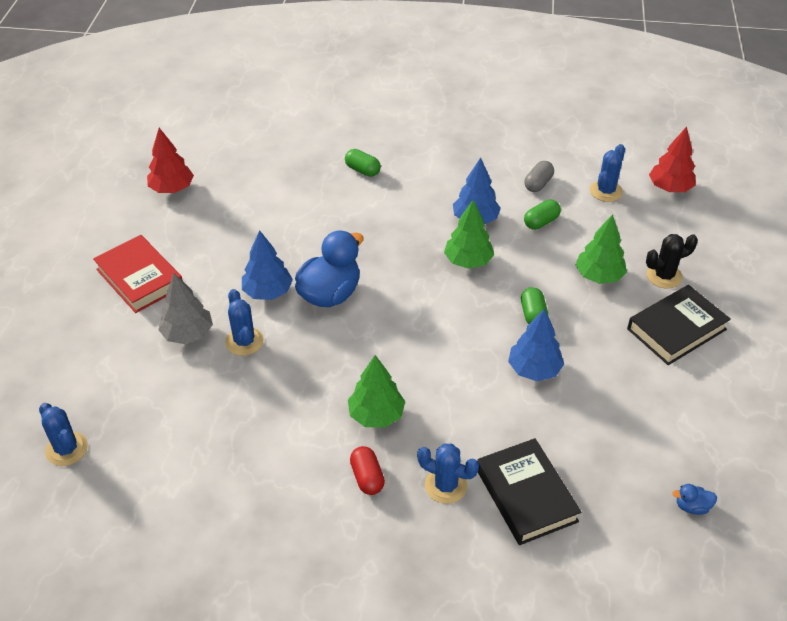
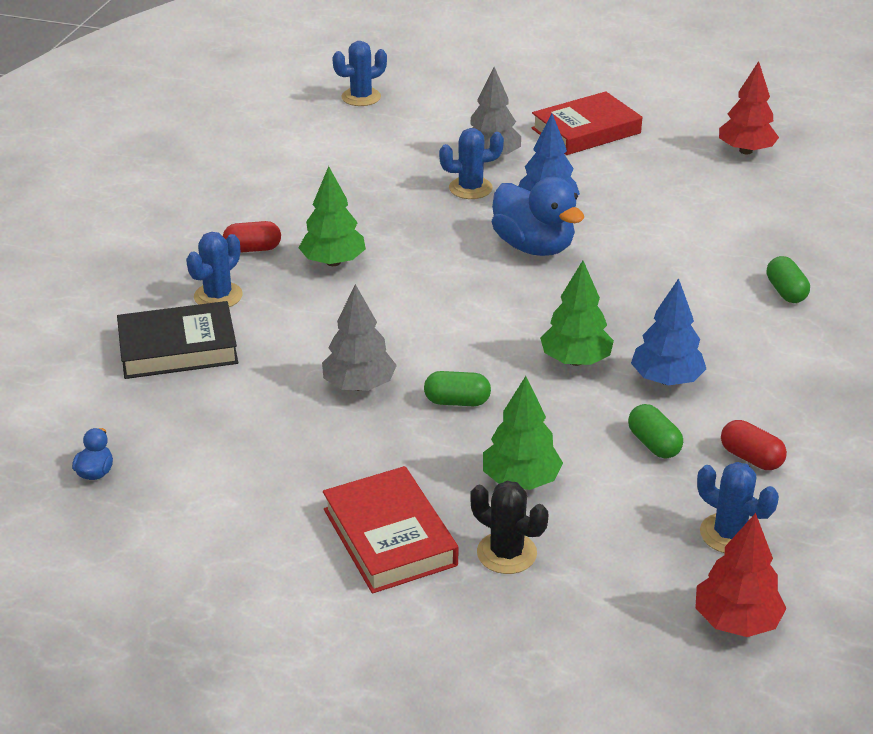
camera: 100 degrees right, 10 degrees down
green capsule [345,149,381,177] -> green capsule turned 60 degrees counterclockwise [767,256,810,303]
blue tree [508,308,564,381] -> grey tree [322,284,397,391]
grey capsule [525,161,554,192] -> red capsule [721,420,787,470]
black book [627,285,731,365] -> red book [323,466,458,594]
black cactus [646,234,698,289] -> black cactus turned 45 degrees counterclockwise [471,481,548,574]

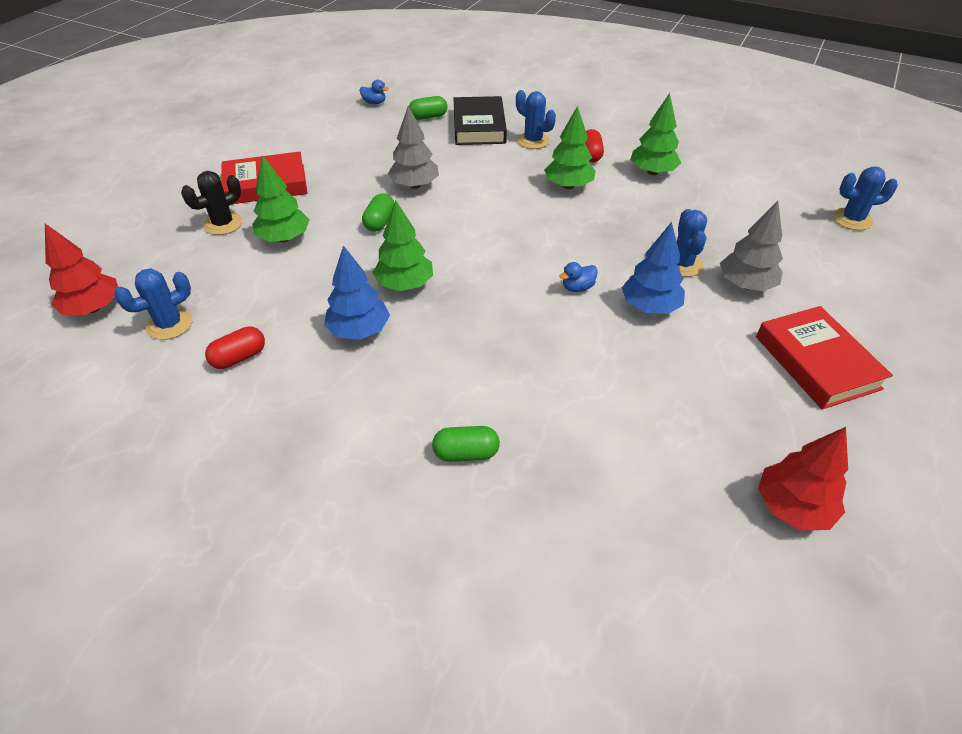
camera: 100 degrees right, 10 degrees up
blue cactus [332,41,387,106] -> blue cactus turned 75 degrees counterclockwise [833,166,898,230]
blue duck [492,177,584,256] -> blue duck [559,262,598,292], size x0.42
green capsule [628,404,683,459] -> green capsule moved to [409,96,447,120]
none -> green tree [630,93,681,176]

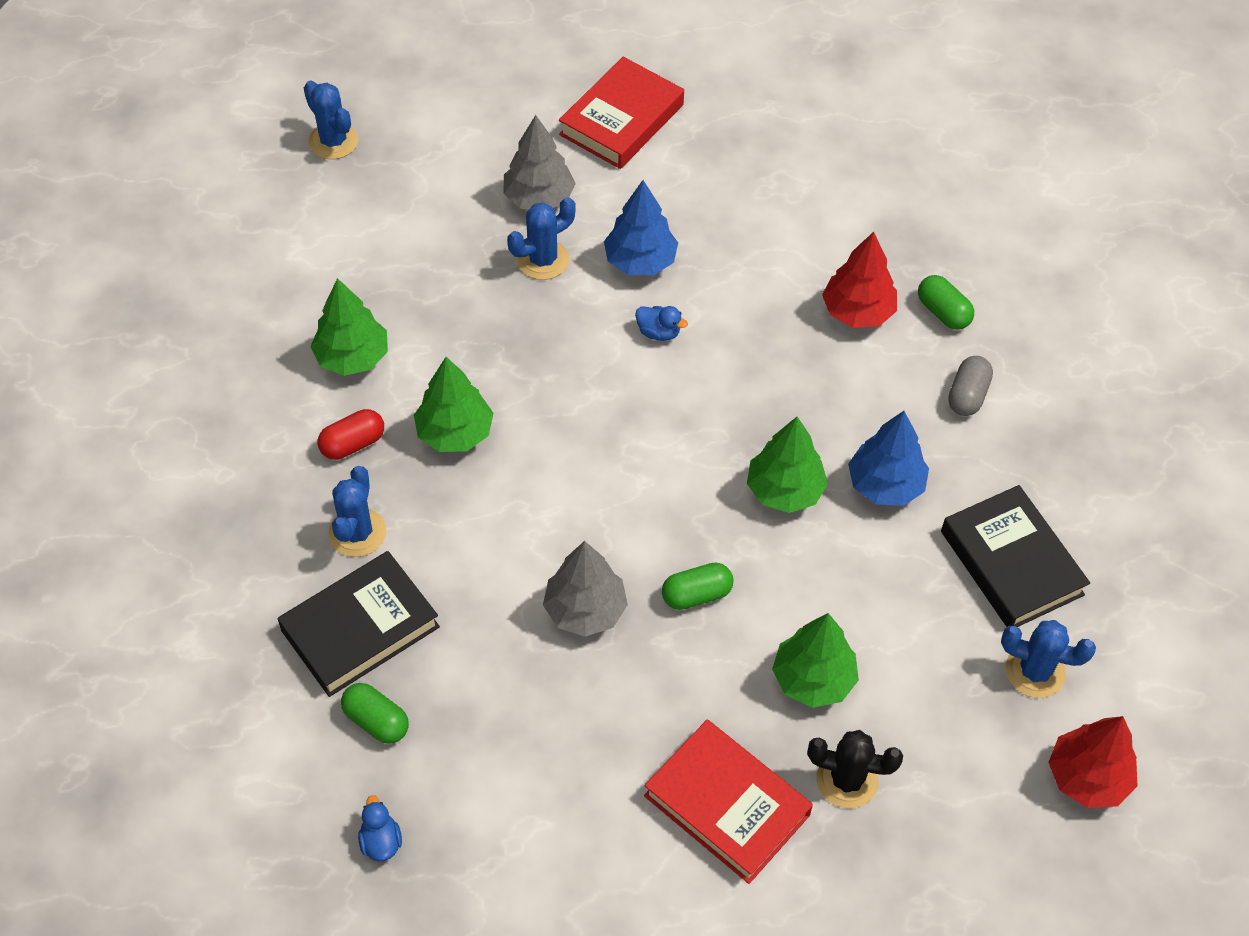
camera: 125 degrees left, 10 degrees up
red capsule [205,326,265,369] -> black book [941,485,1090,627]
red tree [758,427,848,530] -> red tree moved to [822,232,897,328]
none -> grey capsule [948,356,993,416]

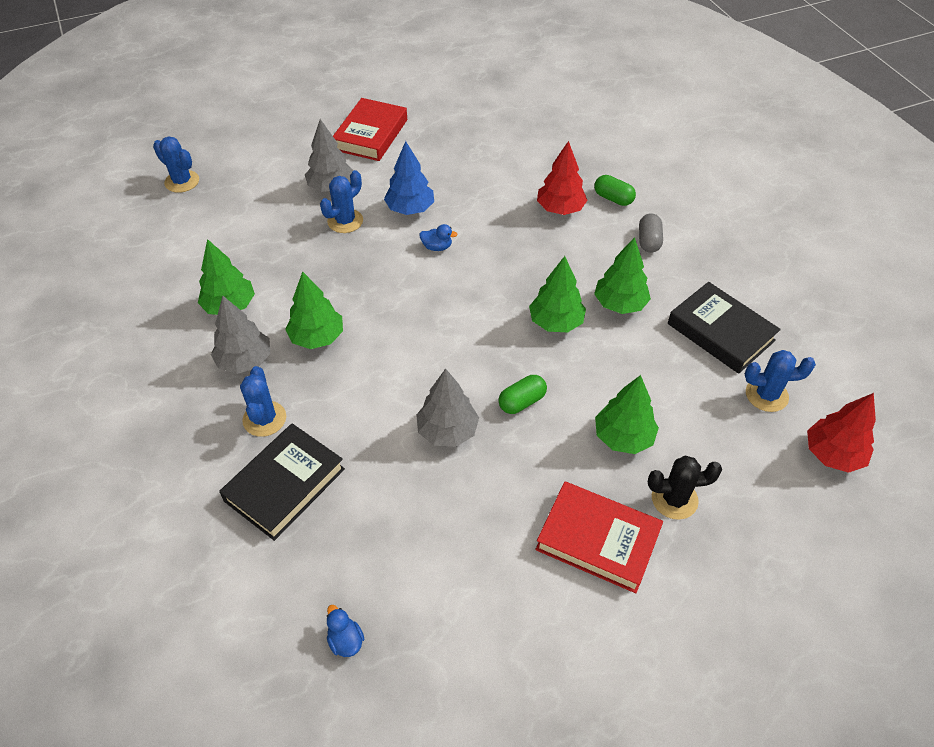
camera: 15 degrees left, 5 degrees down
red capsule [318,409,384,460] -> grey tree [211,296,270,374]
green capsule [341,683,409,744] -> none
blue tree [848,411,929,506] -> green tree [594,237,651,314]

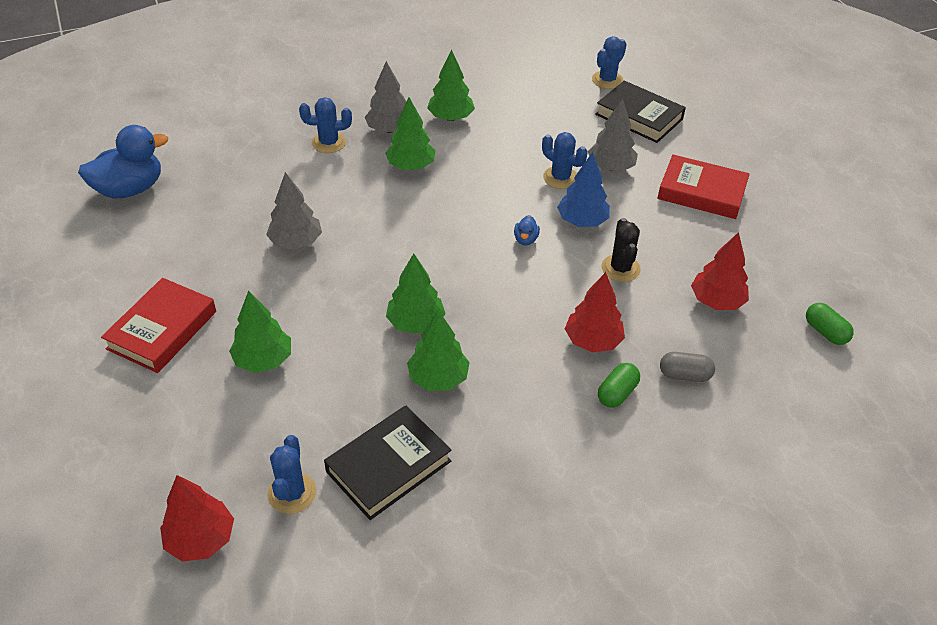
camera: 90 degrees right, 5 degrees down
black book [219,423,345,541] -> black book moved to [595,81,686,143]
blue duck [327,605,364,657] -> blue duck [78,125,168,199], size x2.37
green capsule [498,375,547,414] -> green capsule moved to [806,303,854,345]
grey capsule [639,213,663,253] -> grey capsule moved to [660,352,715,382]
black cactus [648,456,722,520] -> black cactus moved to [602,218,641,282]
none -> red tree [691,232,749,310]

